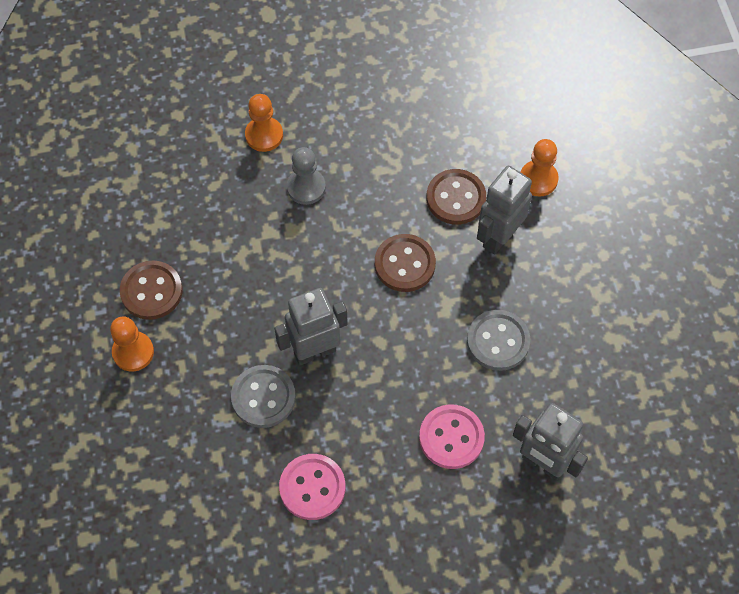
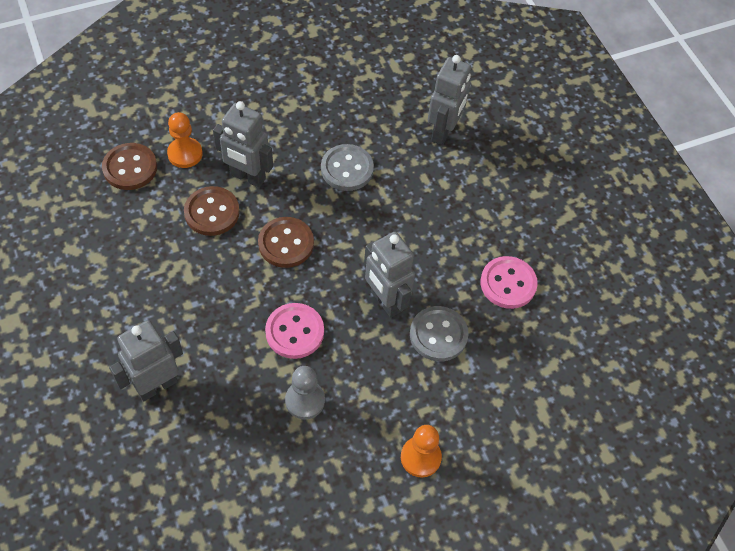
camera: 105 degrees left, 5 degrees down
brown button [120,261,183,320] -> brown button moved to [102,143,157,190]
orange pawn [245,94,283,152] -> grey robot [109,320,183,401]
grey pawn [287,147,326,205] -> grey pawn moved to [285,366,325,420]
pink button [419,404,485,469] -> pink button moved to [265,303,324,359]

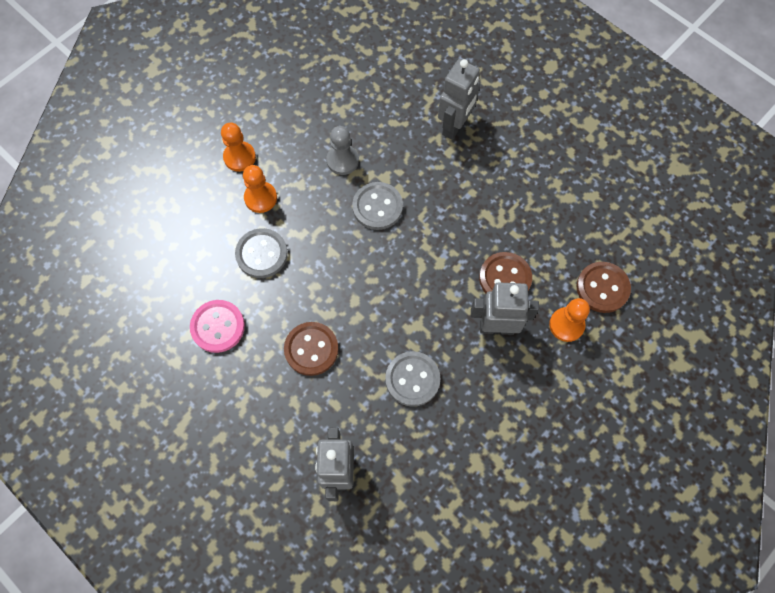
camera: 160 degrees right, 10 degrees up
brown button [258,217,314,268] -> brown button moved to [284,322,339,376]
pink button [265,303,324,359] -> grey button [352,182,403,230]
grey robot [364,232,415,318] -> none
none -> orange pawn [243,165,277,213]

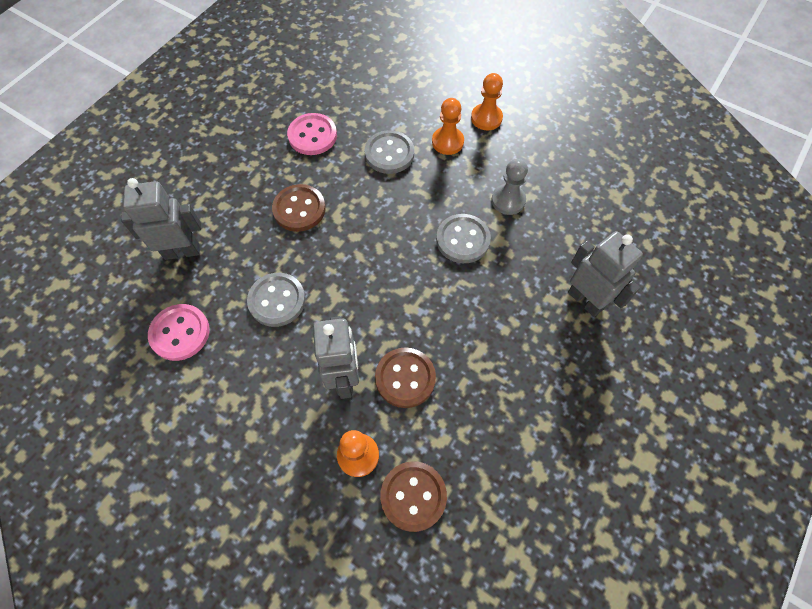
camera: 80 degrees right, 5 degrees down
grey robot [438,59,480,140] -> grey robot turned 150 degrees counterclockwise [568,231,643,317]
none -> pink button [148,304,210,361]

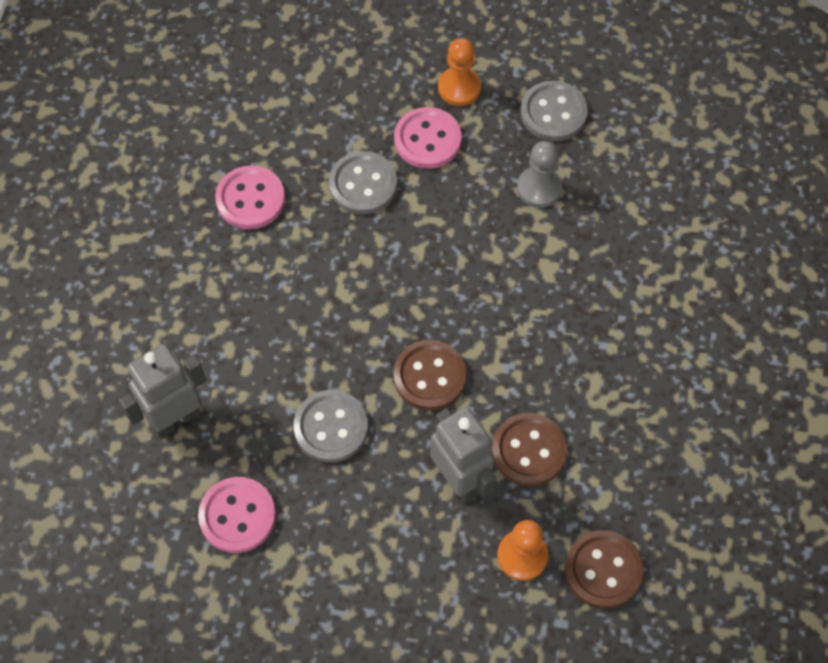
camera: 25 degrees left, 0 degrees up
brown button [272,184,326,232] -> brown button moved to [394,340,467,411]
orange pawn [432,98,464,155] -> pink button [394,107,462,169]
grey button [436,214,491,263] -> grey button moved to [520,81,588,141]
grey robot [568,231,643,317] -> none

